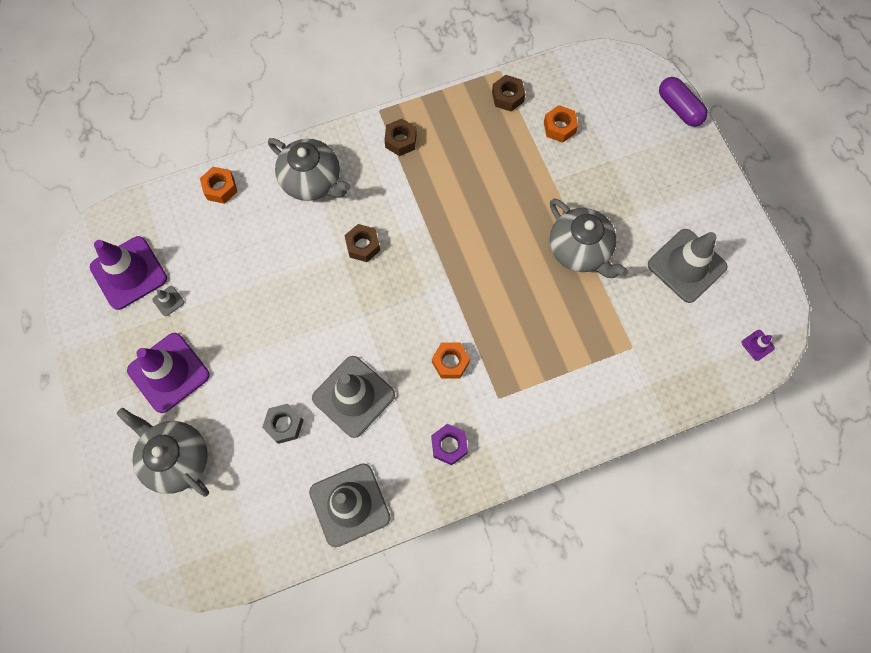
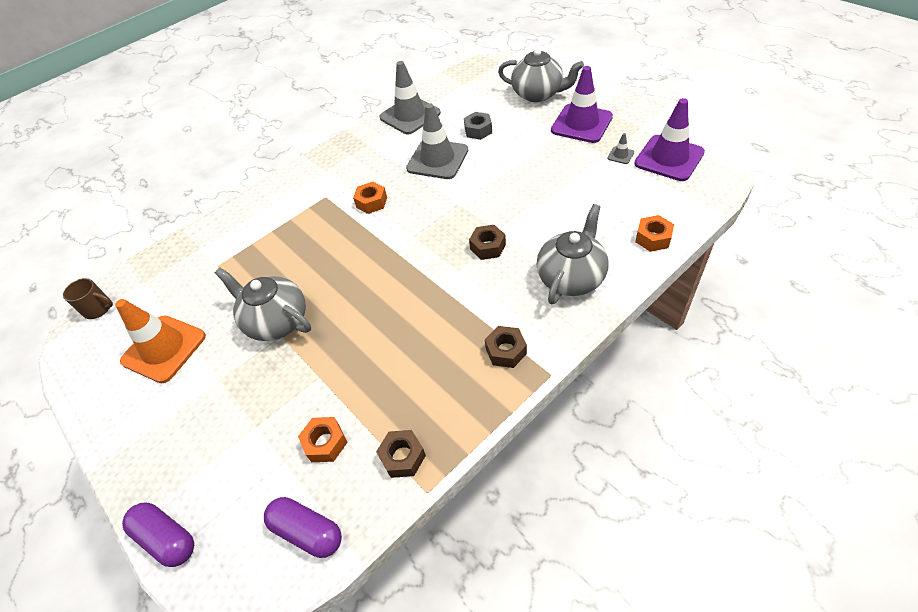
camera: 165 degrees right, 20 degrees down
grey teapot [268,138,351,201] -> grey teapot turned 105 degrees clockwise [536,204,609,305]
purple nut [431,424,468,465] -> none
grey traffic cone [648,229,727,303] -> orange traffic cone [115,299,206,383]
purple traffic cone [741,330,775,361] -> brown mug [63,278,113,319]
none -> purple capsule [264,497,342,558]

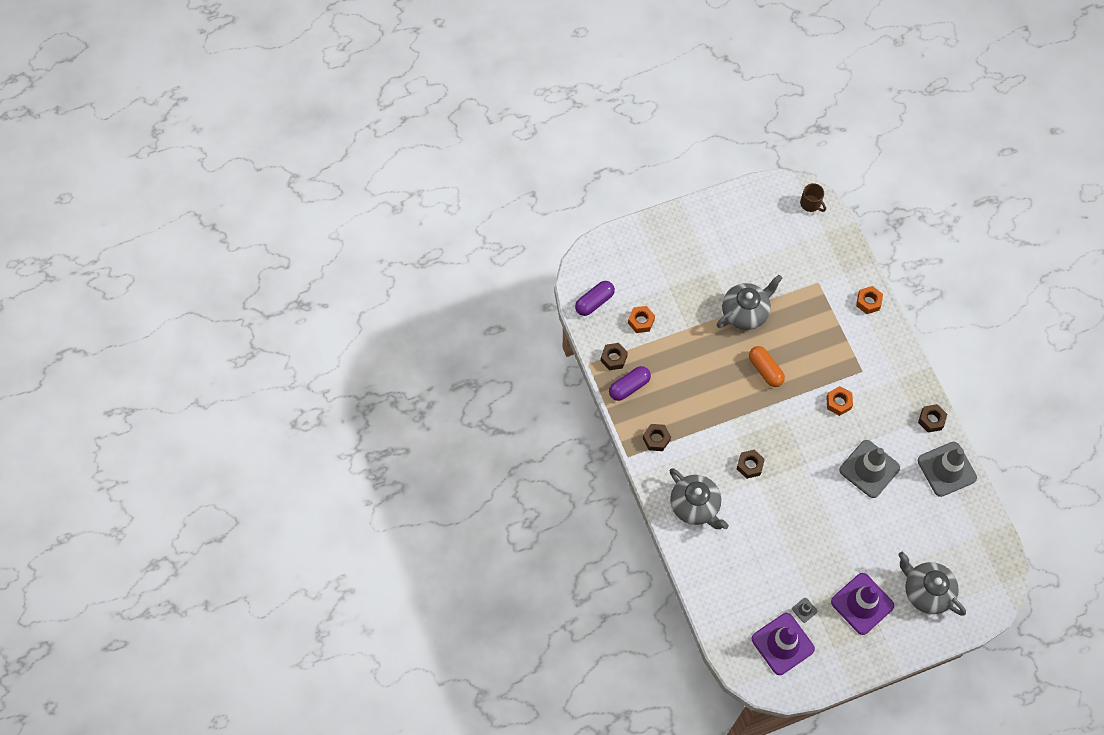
camera: 105 degrees right, 15 degrees up
brown mug [63,278,113,319] -> brown mug turned 75 degrees counterclockwise [800,183,826,212]
orange traffic cone [115,299,206,383] -> none
purple capsule [122,503,194,567] -> purple capsule moved to [609,366,651,401]
grey nut [464,112,492,140] -> none
grey teapot [498,48,584,102] -> grey teapot turned 90 degrees clockwise [898,552,966,616]
orange nut [635,215,674,252] -> orange nut moved to [856,286,883,314]
none -> orange capsule [749,346,785,387]
none -> brown nut [918,404,947,433]

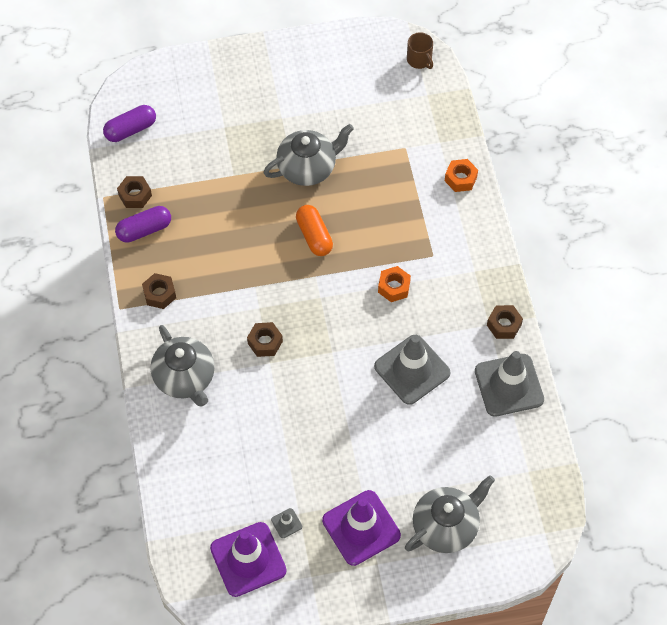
camera: 10 degrees right, 5 degrees down
orange nut [628,306,655,333] -> none
grey teapot [898,552,966,616] -> grey teapot turned 90 degrees clockwise [405,475,495,553]

